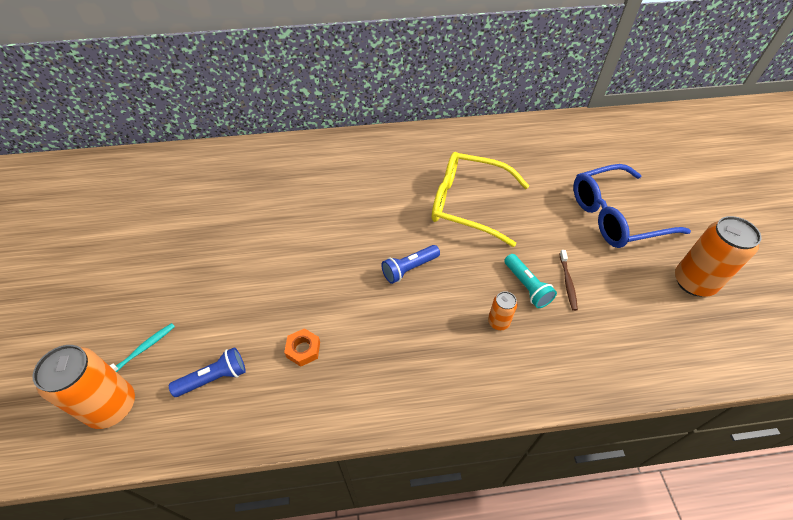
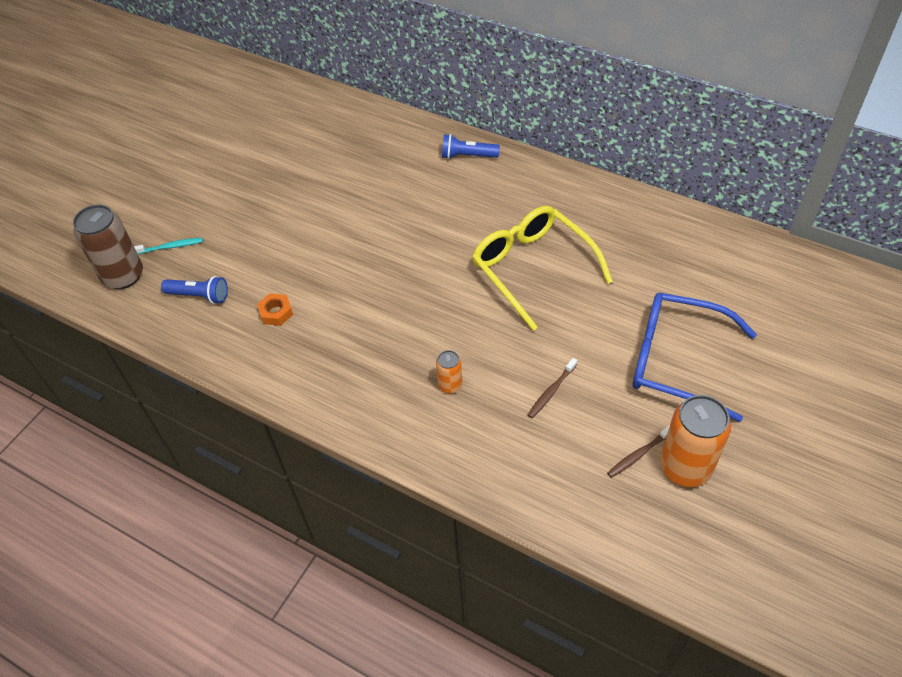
camera: 40 degrees right, 0 degrees up
orange can [32,345,135,429] -> brown can [73,204,143,289]
blue flashlight [381,245,440,284] -> blue flashlight moved to [442,134,500,159]
turquoise flashlight [504,254,557,308] -> none
none -> brown toothbrush [607,425,670,478]

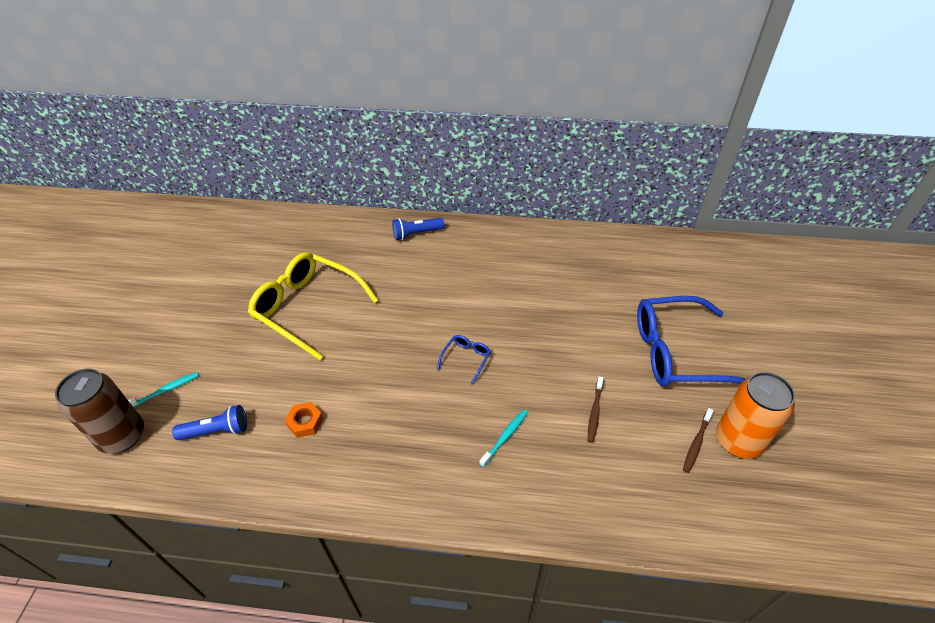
camera: 25 degrees left, 5 degrees down
orange can [436,350,462,393] -> turquoise toothbrush [479,410,528,467]
yellow glasses [472,206,613,331] -> yellow glasses moved to [248,252,378,360]
none -> blue glasses [437,335,491,384]

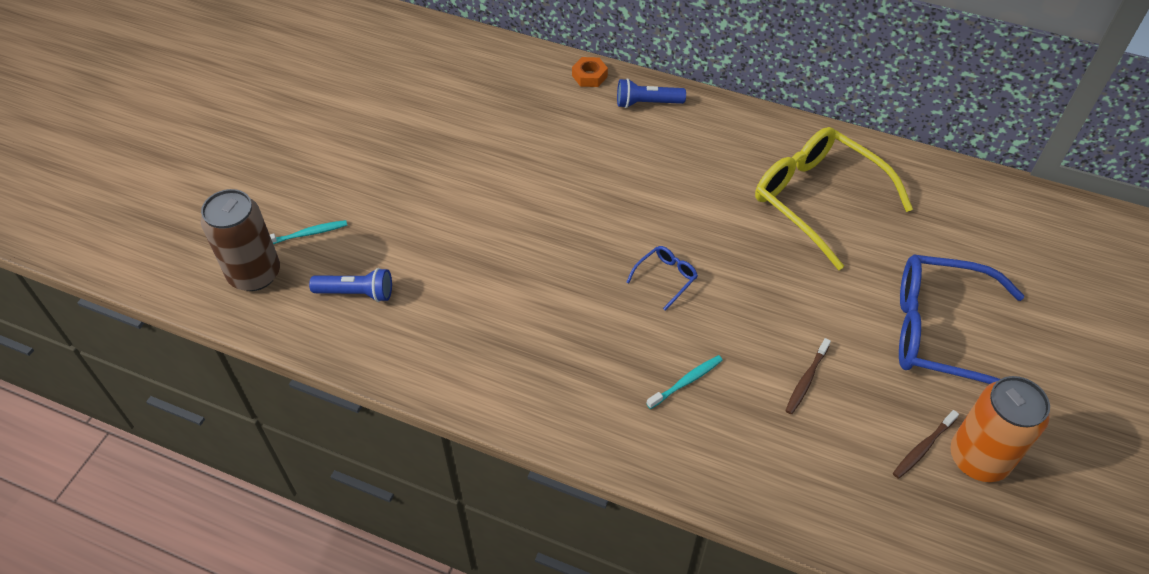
camera: 15 degrees right, 5 degrees up
yellow glasses [248,252,378,360] -> yellow glasses moved to [755,127,913,270]
orange nut [284,402,323,438] -> orange nut moved to [572,57,608,87]

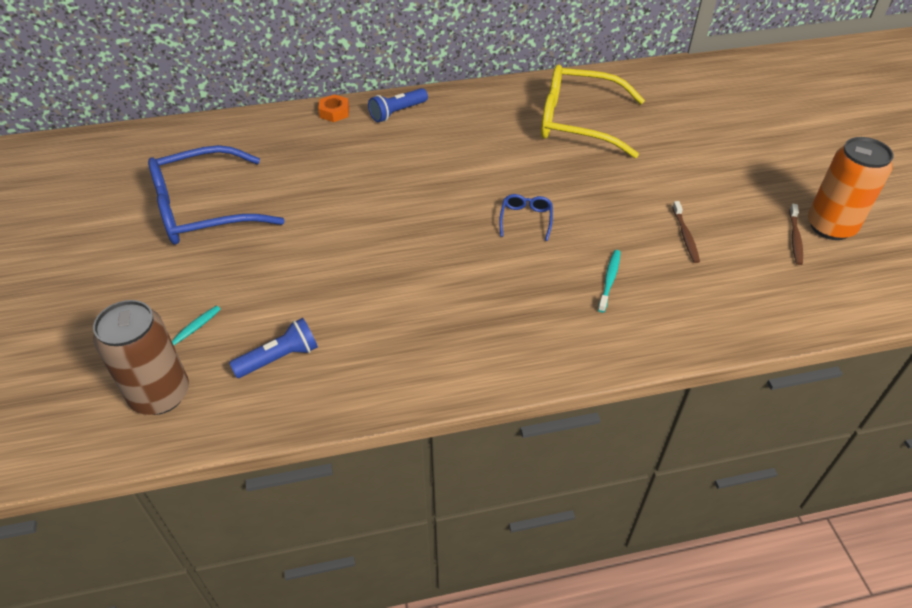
camera: 35 degrees left, 5 degrees down
blue glasses [899,255,1024,384] -> blue glasses moved to [148,145,285,244]

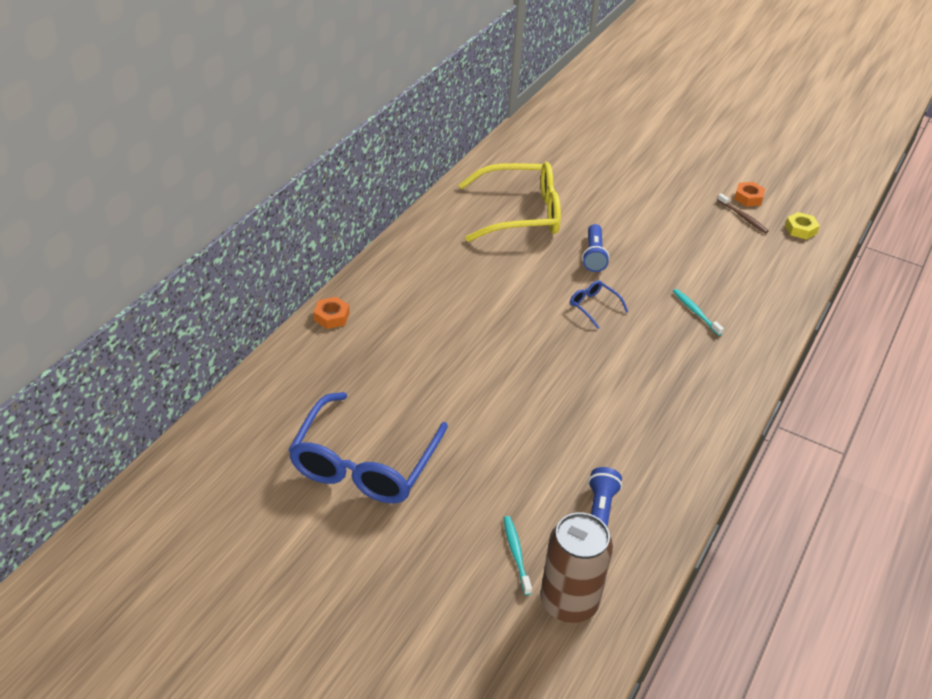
camera: 50 degrees left, 5 degrees down
blue flashlight [368,88,428,122] -> blue flashlight moved to [582,224,609,272]
yellow glasses [541,64,645,158] -> yellow glasses turned 150 degrees counterclockwise [459,162,561,242]
brown toothbrush [672,201,700,263] -> none
orange can [808,137,894,240] -> orange nut [734,182,766,207]
none -> yellow nut [785,212,820,240]

